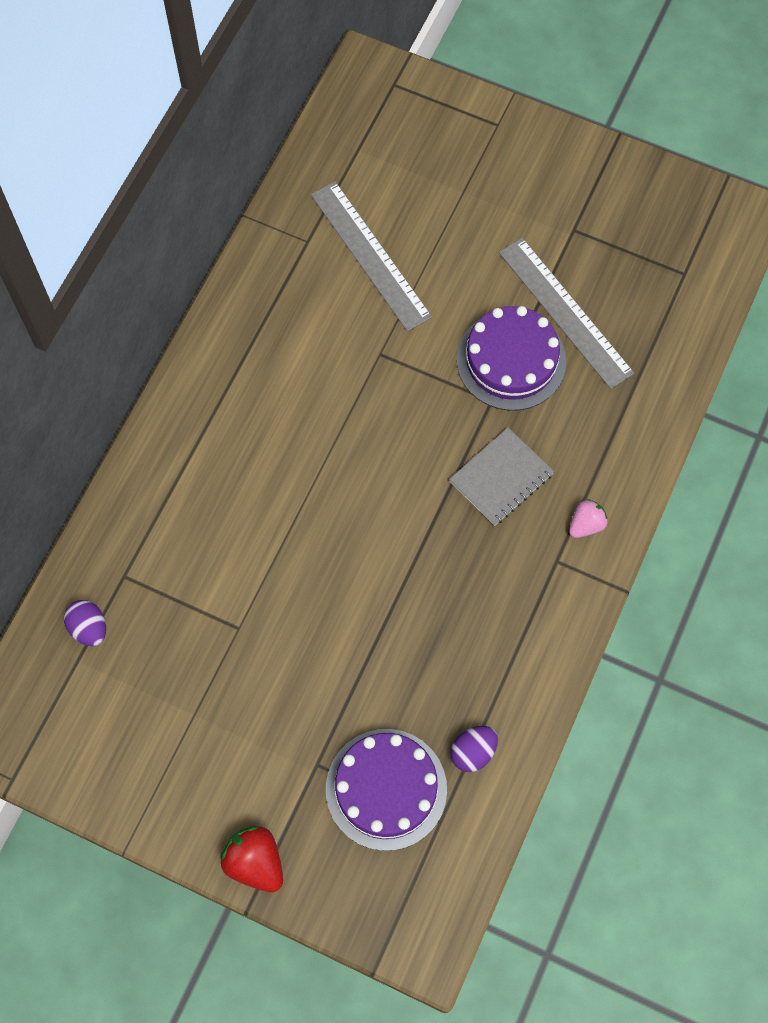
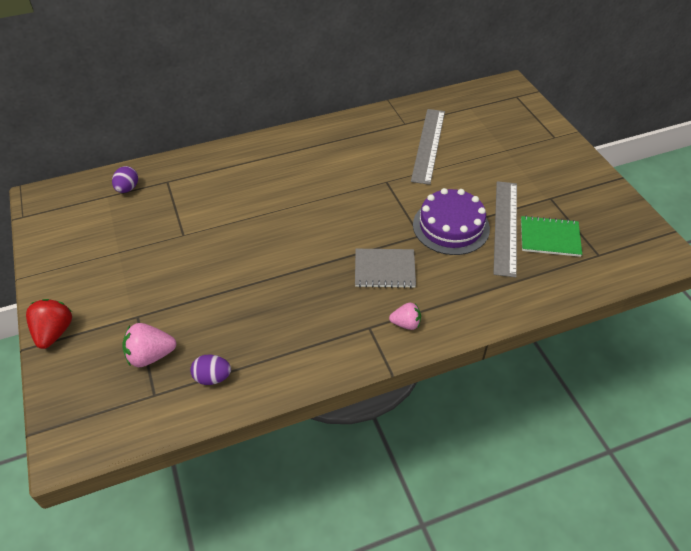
camera: 45 degrees right, 20 degrees down
purple cake [326,729,447,851] -> pink strawberry [122,323,177,367]
none -> green notebook [521,216,582,257]

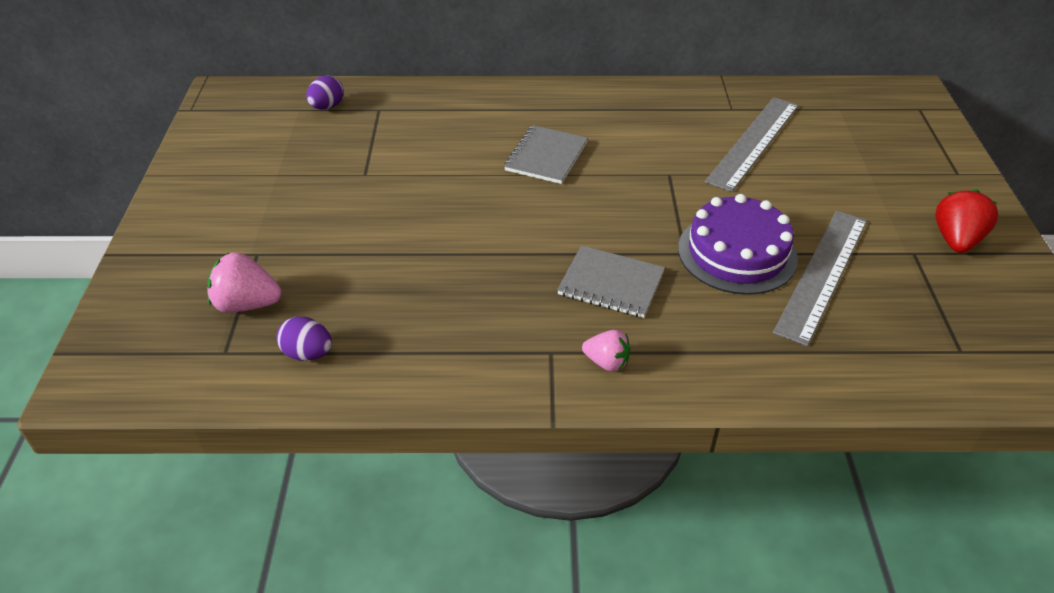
camera: 20 degrees right, 5 degrees down
red strawberry [26,299,72,349] -> red strawberry moved to [935,189,999,253]
green notebook [521,216,582,257] -> none
none -> grey notebook [504,125,588,184]

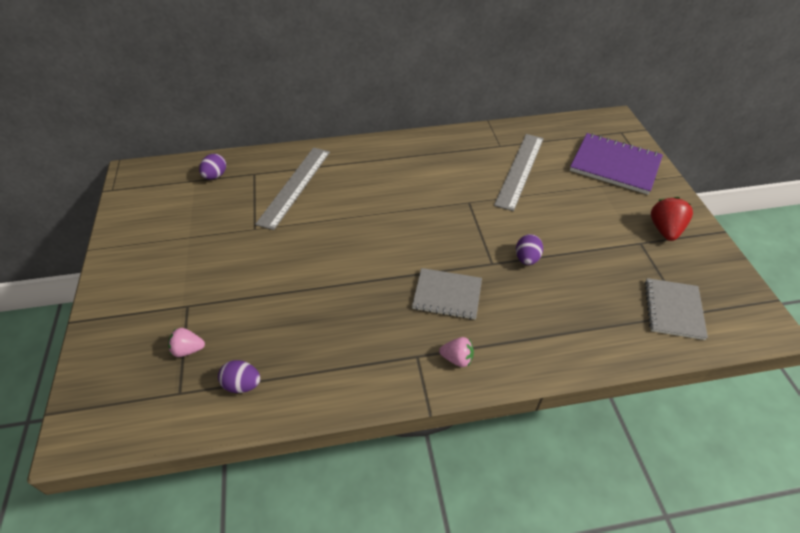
camera: 10 degrees left, 5 degrees up
pink strawberry [207,253,282,313] -> pink strawberry [168,328,205,357], size x0.65
grey notebook [504,125,588,184] -> grey notebook moved to [645,278,708,340]
purple cake [678,194,798,295] -> purple egg [516,234,543,265]
grey ruler [773,211,867,346] -> grey ruler moved to [255,148,330,230]
none -> purple notebook [570,133,663,195]

